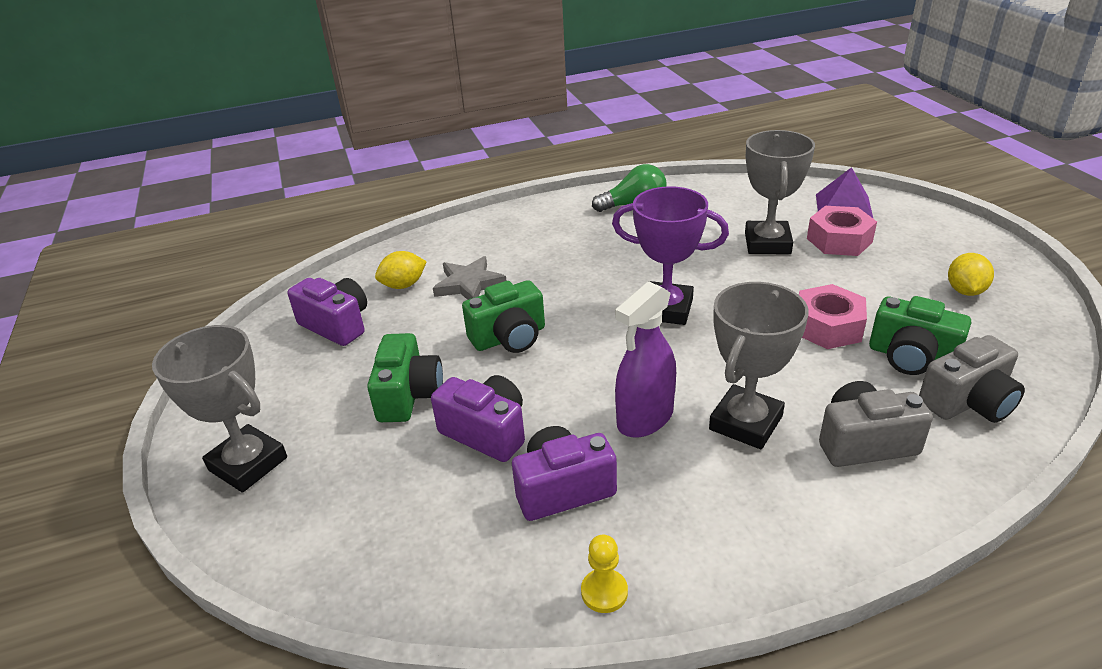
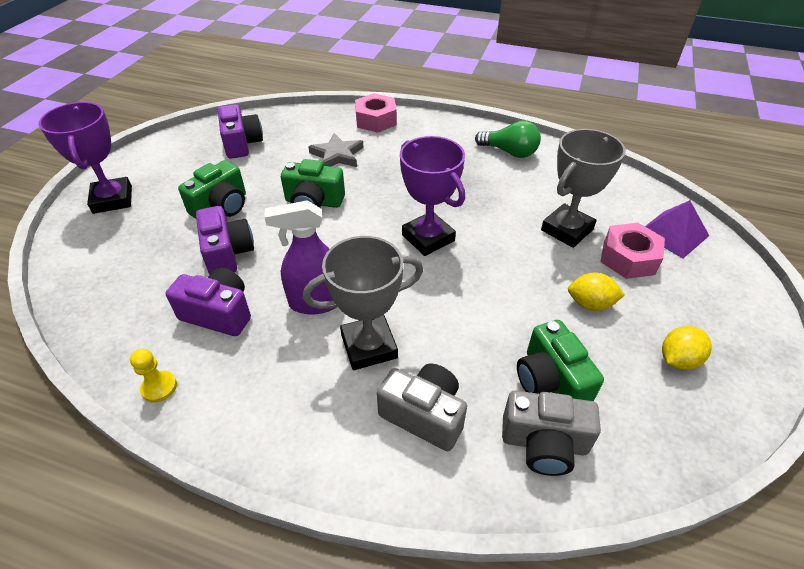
camera: 35 degrees right, 10 degrees up
grey trophy [152,325,287,493] -> purple trophy [39,102,132,214]
yellow lemon [375,251,427,289] -> yellow lemon moved to [568,272,625,311]
pink nut [799,284,867,349] -> pink nut moved to [355,93,397,133]

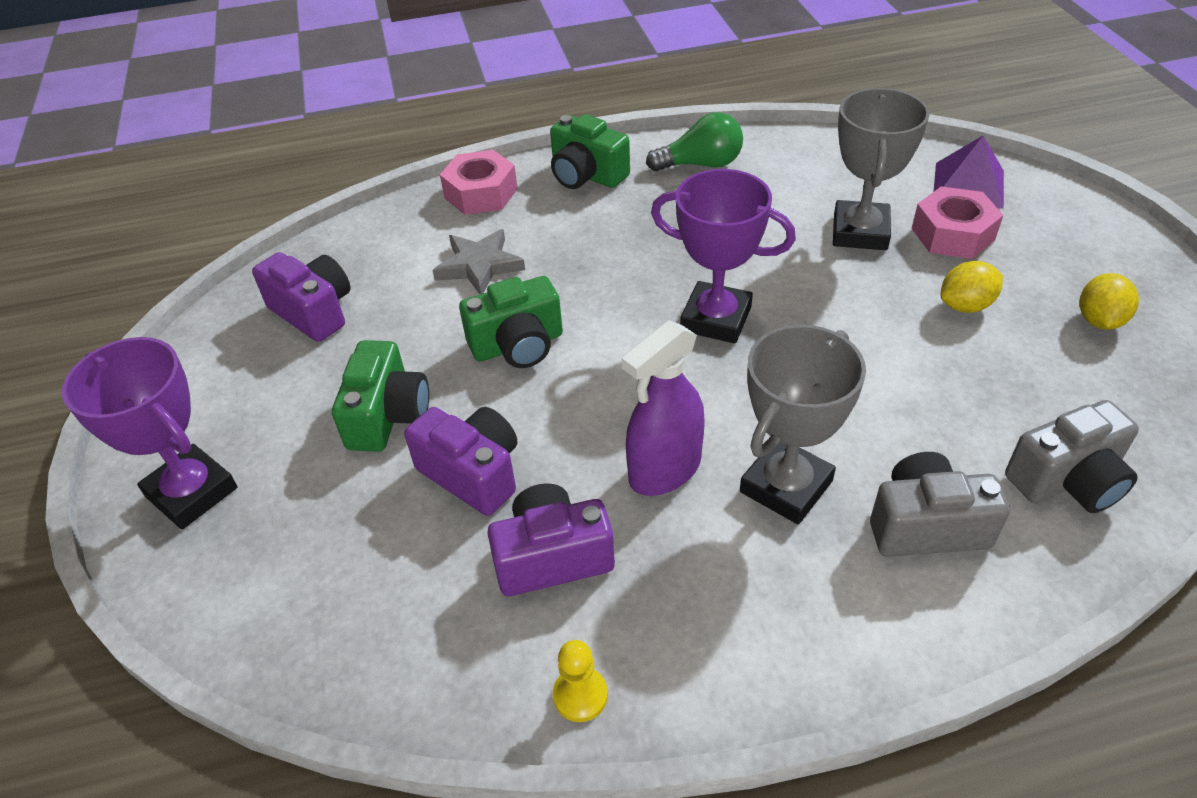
camera: 30 degrees left, 0 degrees up
green camera [517,320,604,402] -> green camera moved to [550,114,630,189]

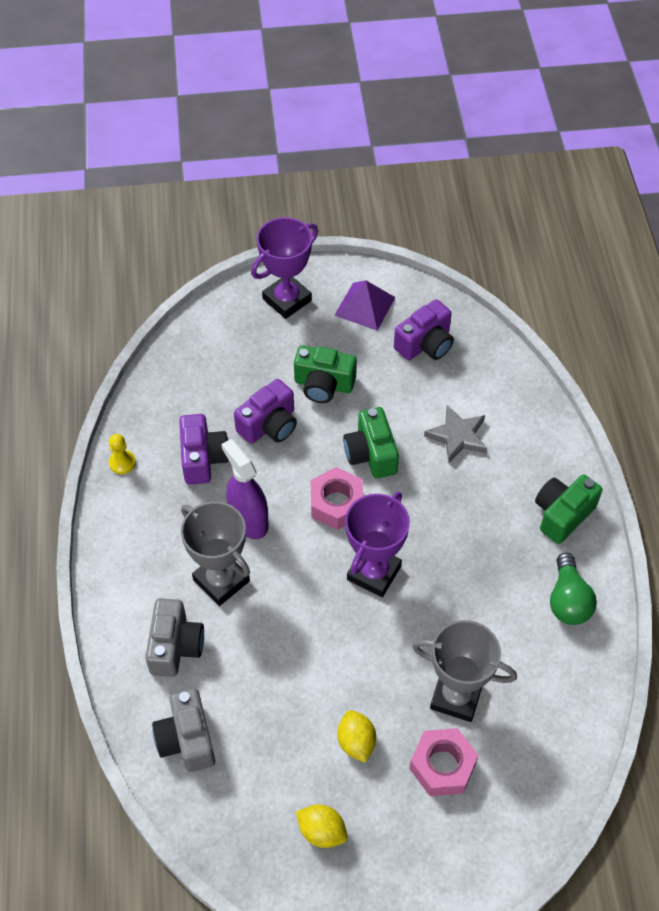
camera: 95 degrees right, 10 degrees up
pink nut [440,150,518,215] -> pink nut moved to [311,467,363,530]
purple pyramid [934,136,1004,209] -> purple pyramid moved to [334,280,395,331]

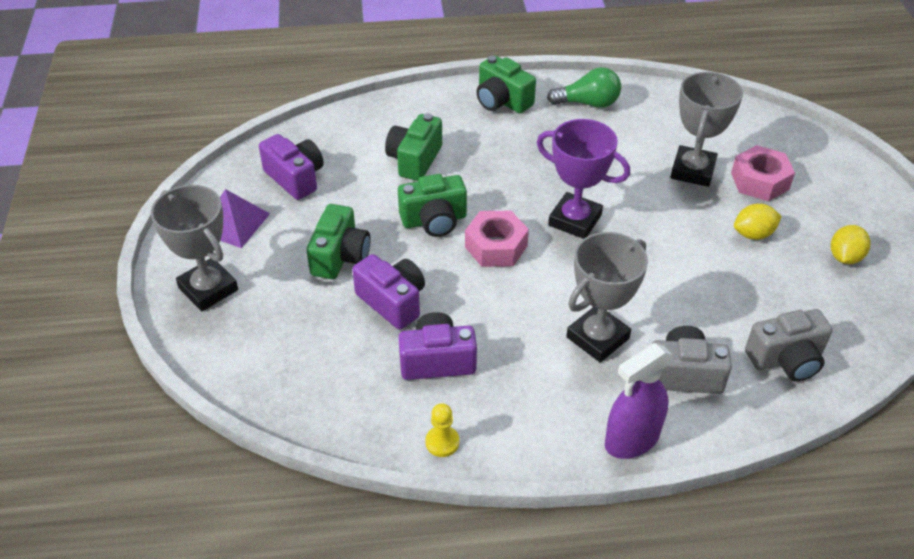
camera: 90 degrees left, 10 degrees down
purple spray bottle [221,439,269,539] -> purple spray bottle moved to [605,343,673,459]
purple trophy [251,217,318,319] -> grey trophy [151,185,238,311]
grey star [424,405,487,463] -> green camera [385,113,442,181]

